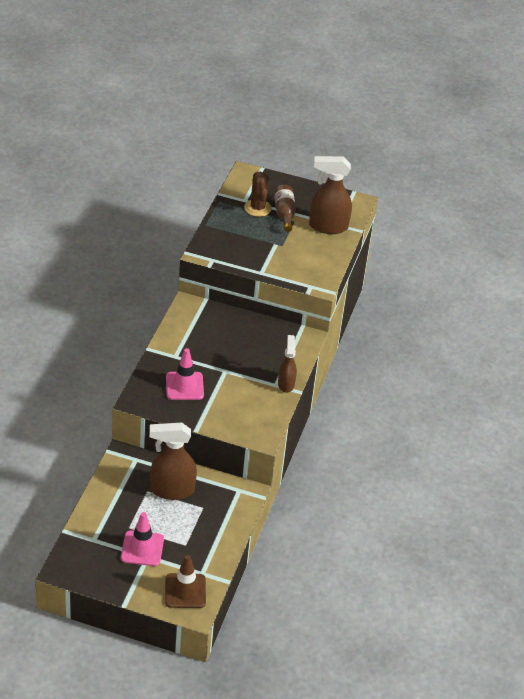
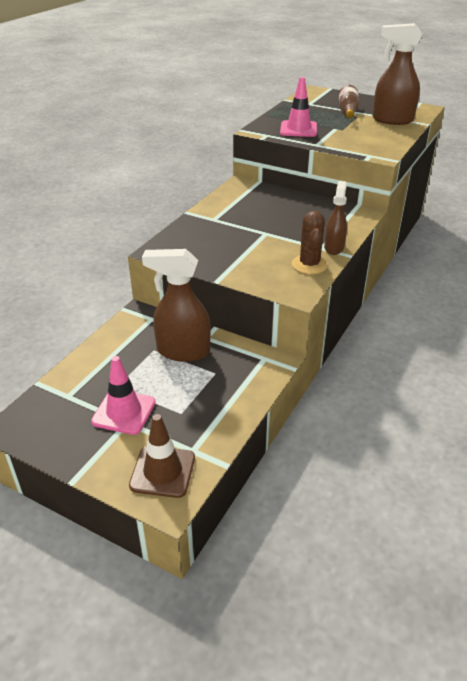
camera: 15 degrees right, 5 degrees down
pink traffic cone [166,348,204,400] -> pink traffic cone moved to [280,77,317,137]
brown cactus [244,172,272,217] -> brown cactus moved to [292,211,328,274]

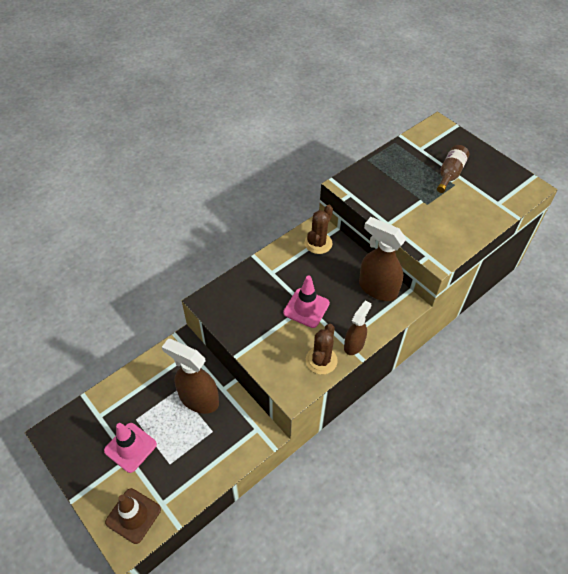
camera: 20 degrees right, 15 degrees up
pink traffic cone [280,77,317,137] -> pink traffic cone moved to [283,276,330,328]
brown spray bottle [373,23,422,125] -> brown spray bottle moved to [359,217,406,301]
none -> brown cactus [305,205,333,254]

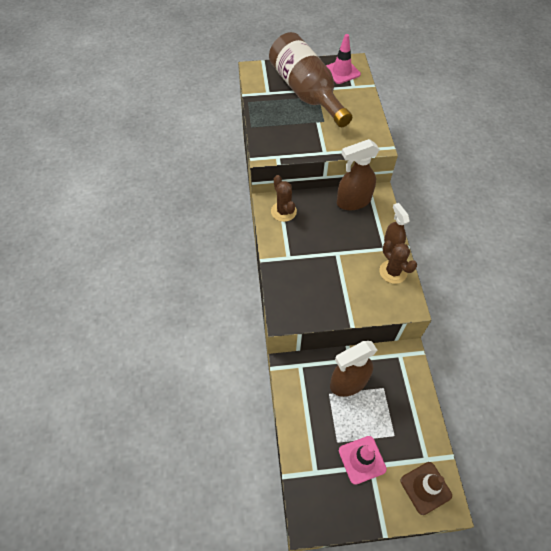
camera: 55 degrees left, 5 degrees up
pink traffic cone [283,276,330,328] -> pink traffic cone moved to [326,34,361,84]
brown bottle [437,145,469,193] -> brown bottle [269,32,352,127], size x2.24

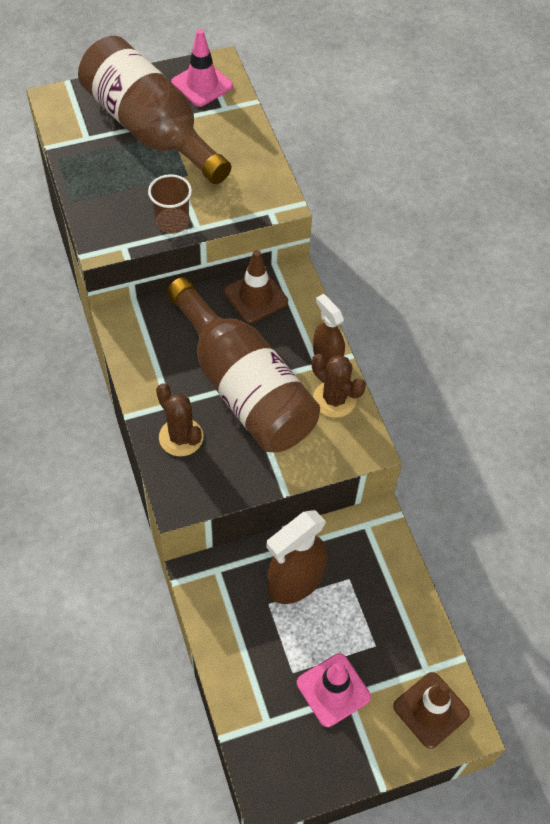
camera: 15 degrees left, 0 degrees up
brown cactus [271,175,297,222] -> brown cactus moved to [156,384,203,456]
brown spray bottle [337,139,380,210] -> brown traffic cone [224,250,288,323]
none -> brown cup [148,174,192,234]
none -> brown bottle [167,277,320,452]

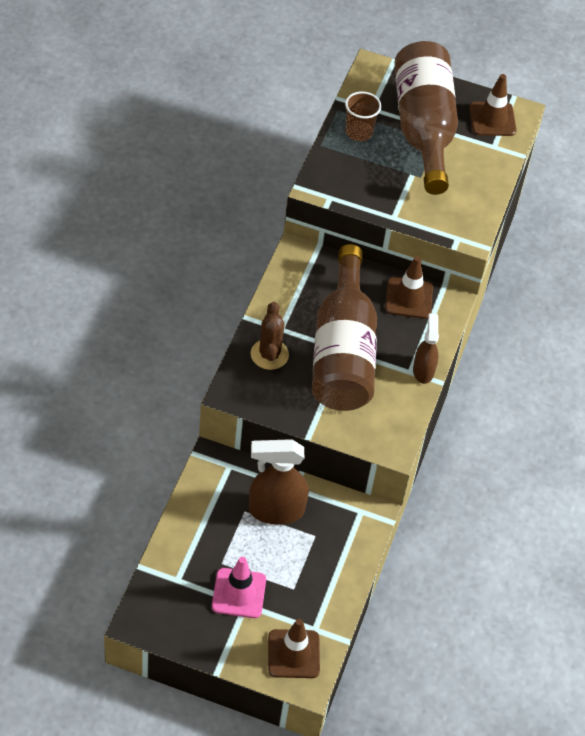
camera: 35 degrees right, 5 degrees down
brown cup [148,174,192,234] -> brown cup moved to [345,91,382,141]
pink traffic cone [171,29,233,107] -> brown traffic cone [469,74,516,136]
brown cactus [312,354,366,418] -> none

